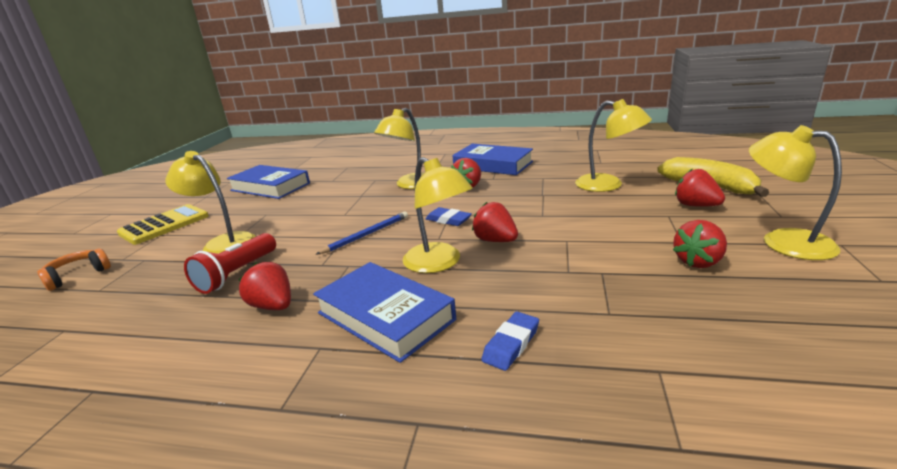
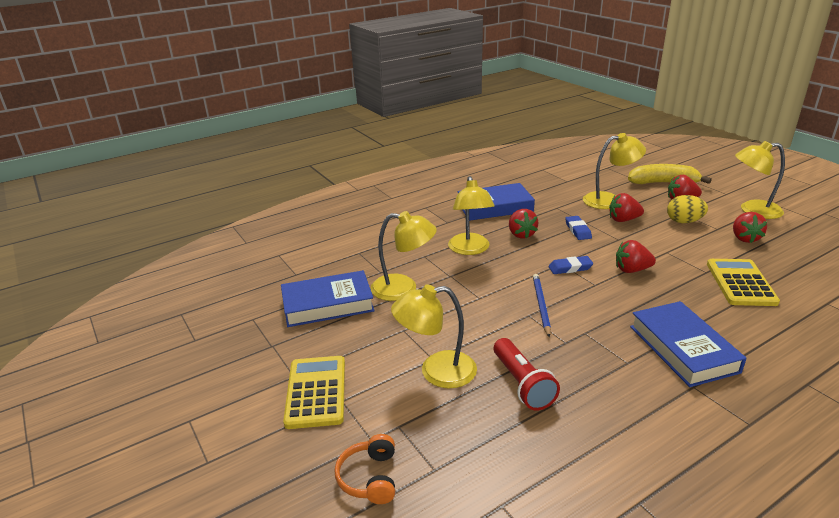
camera: 45 degrees left, 5 degrees up
red strawberry [238,262,291,310] -> red strawberry moved to [609,193,644,222]
blue book [313,262,456,363] -> blue book turned 75 degrees clockwise [630,301,747,387]
yellow lamp [403,157,473,273] -> yellow lamp moved to [371,211,437,301]
blue eraser [481,312,539,371] -> blue eraser moved to [565,216,592,240]
none -> yellow egg [667,195,708,223]
none -> yellow calculator [707,259,780,306]

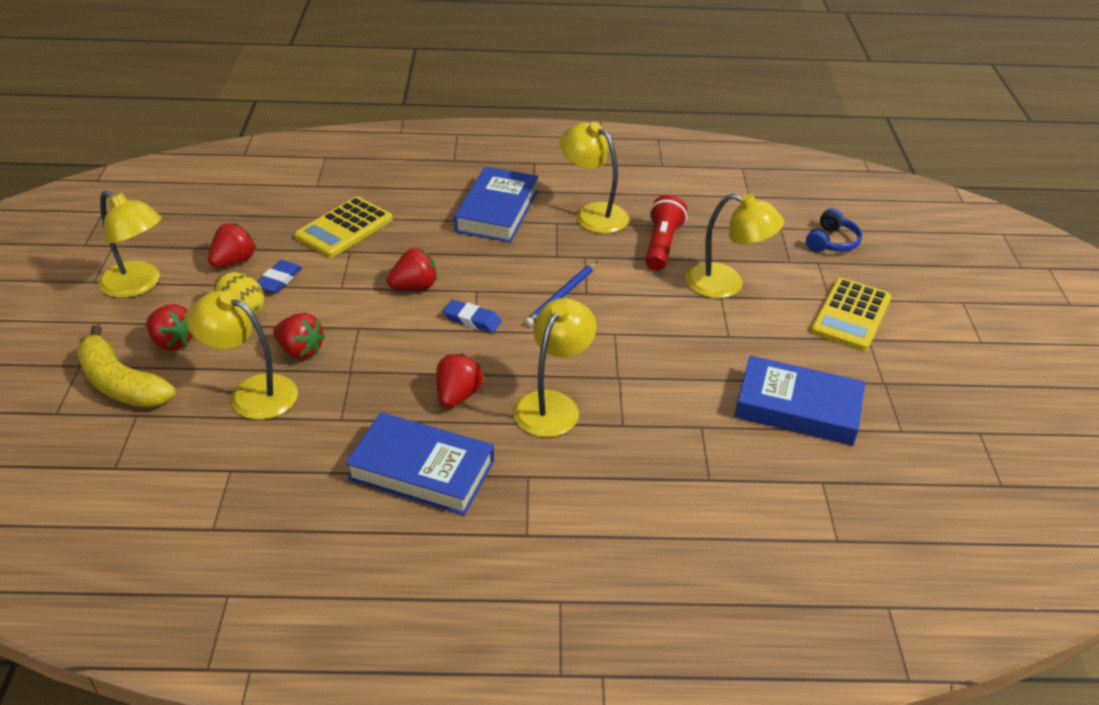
camera: 150 degrees left, 10 degrees up
orange headphones [335,434,395,504] -> blue headphones [806,208,862,252]
yellow lamp [371,211,437,301] -> yellow lamp moved to [560,122,629,234]
blue eraser [565,216,592,240] -> blue eraser moved to [257,260,302,294]
red strawberry [616,240,656,273] -> red strawberry turned 60 degrees counterclockwise [387,248,437,290]

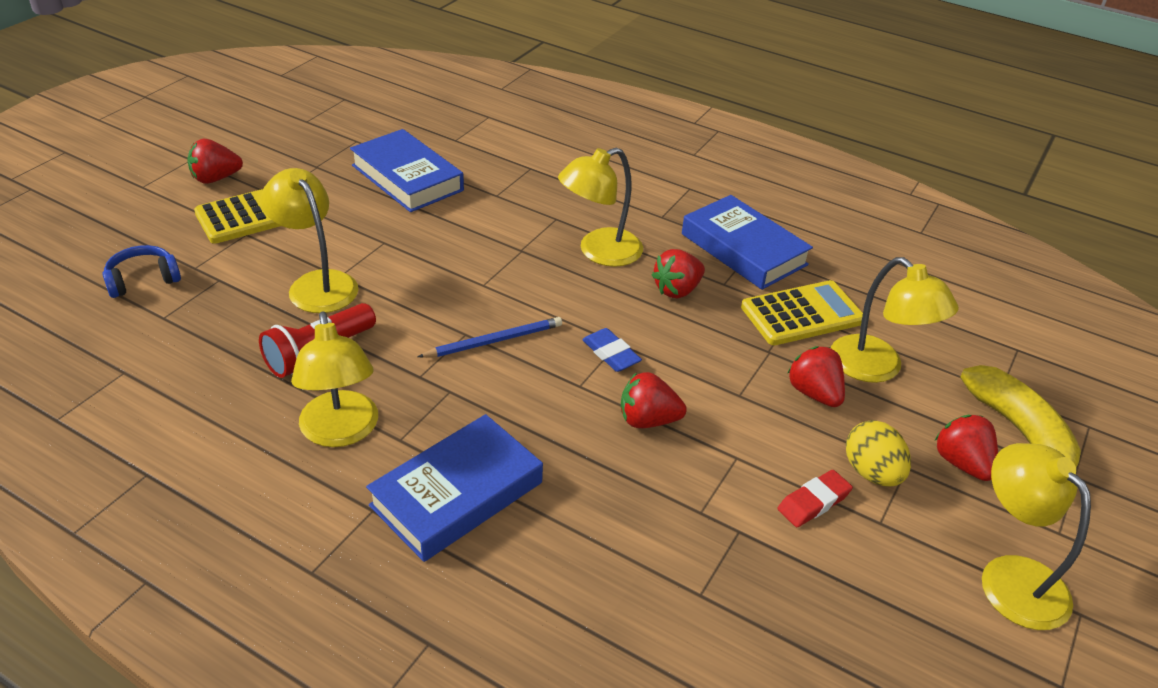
camera: 150 degrees left, 0 degrees up
red strawberry [208,223,256,267] -> red strawberry moved to [187,139,243,184]
blue eraser [257,260,302,294] -> red eraser [777,470,853,527]
yellow calculator [294,197,393,258] -> yellow calculator moved to [741,280,863,345]

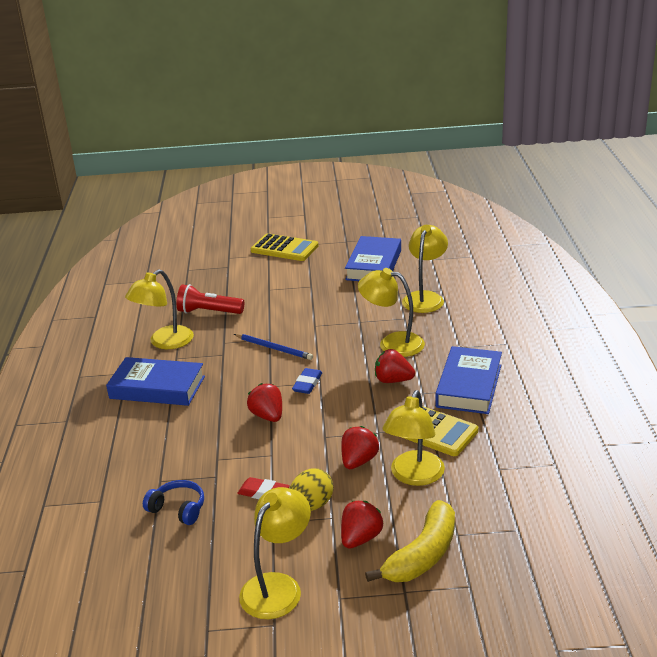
camera: 60 degrees right, 10 degrees down
blue headphones [102,245,181,298] -> blue headphones moved to [143,480,204,525]
red strawberry [187,139,243,184] -> none
yellow lamp [261,168,358,313] -> yellow lamp moved to [402,225,448,313]

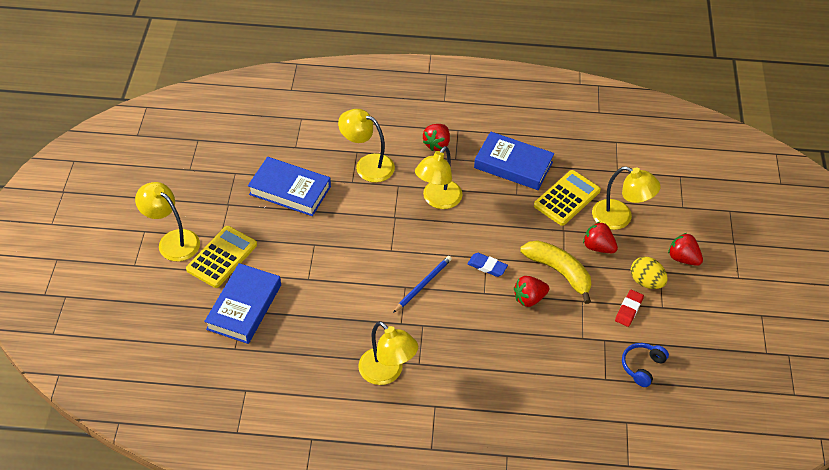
camera: 85 degrees left, 20 degrees up
blue book [106,357,205,406] -> blue book moved to [204,263,281,344]
red flashlight [177,284,244,314] -> none
yellow lamp [239,487,311,619] -> yellow lamp moved to [135,182,200,261]
yellow banana [365,500,455,582] -> yellow banana moved to [520,240,591,304]
red strawberry [375,349,415,383] -> red strawberry moved to [423,124,450,151]

